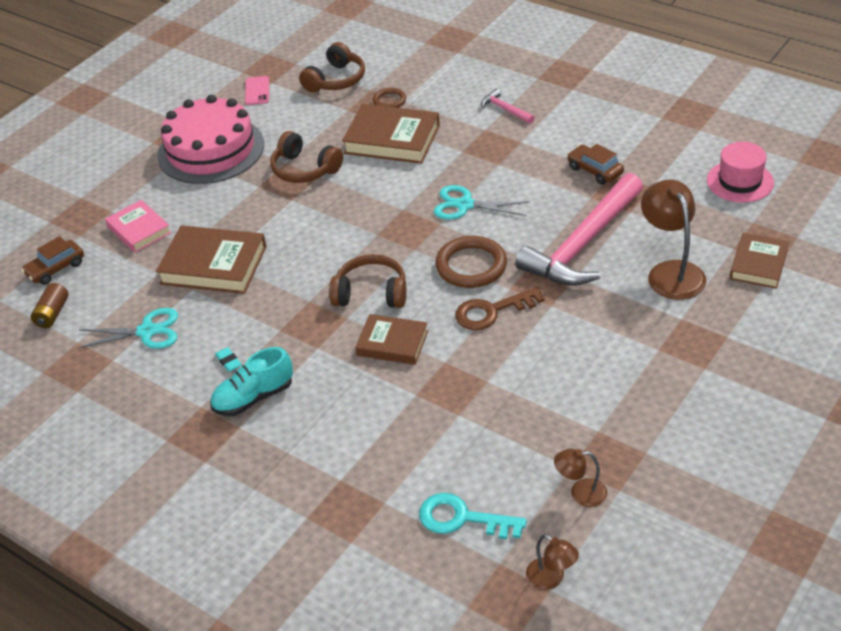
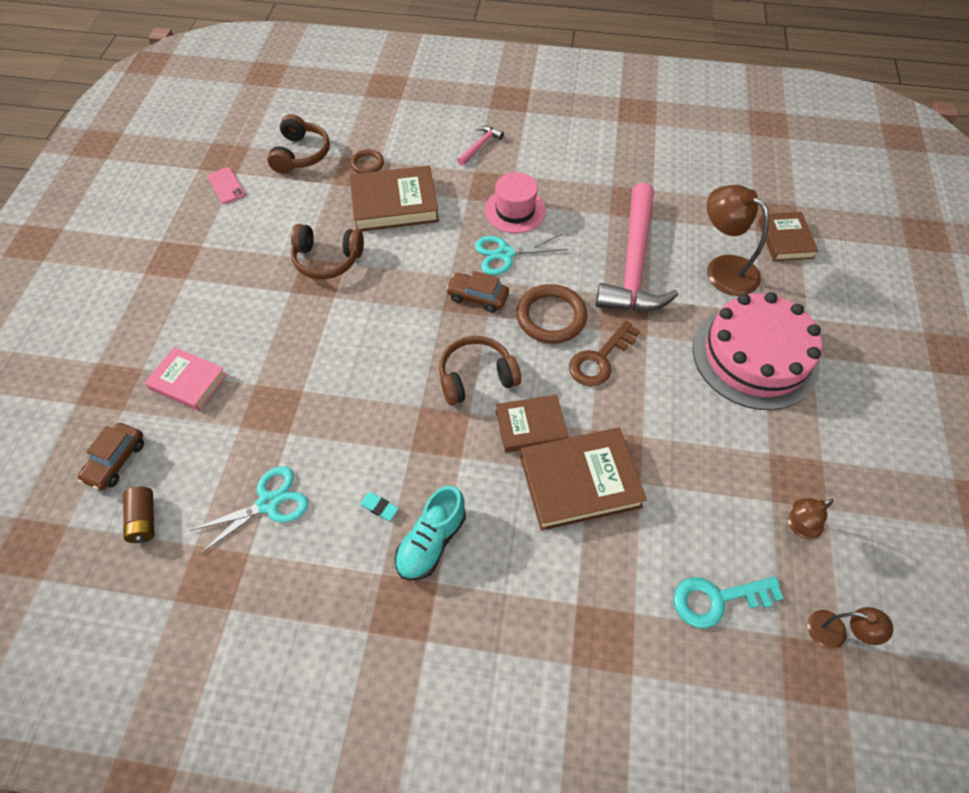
camera: 30 degrees left, 15 degrees up
brown book [156,225,266,294] -> brown book moved to [520,428,647,531]
pink cake [157,95,264,184] -> pink cake moved to [693,292,822,410]
pink hammer [481,89,535,124] -> pink hammer turned 105 degrees clockwise [457,126,504,166]
brown car [567,144,624,185] -> brown car moved to [446,271,509,313]
pink hat [707,142,774,203] -> pink hat moved to [485,172,546,233]

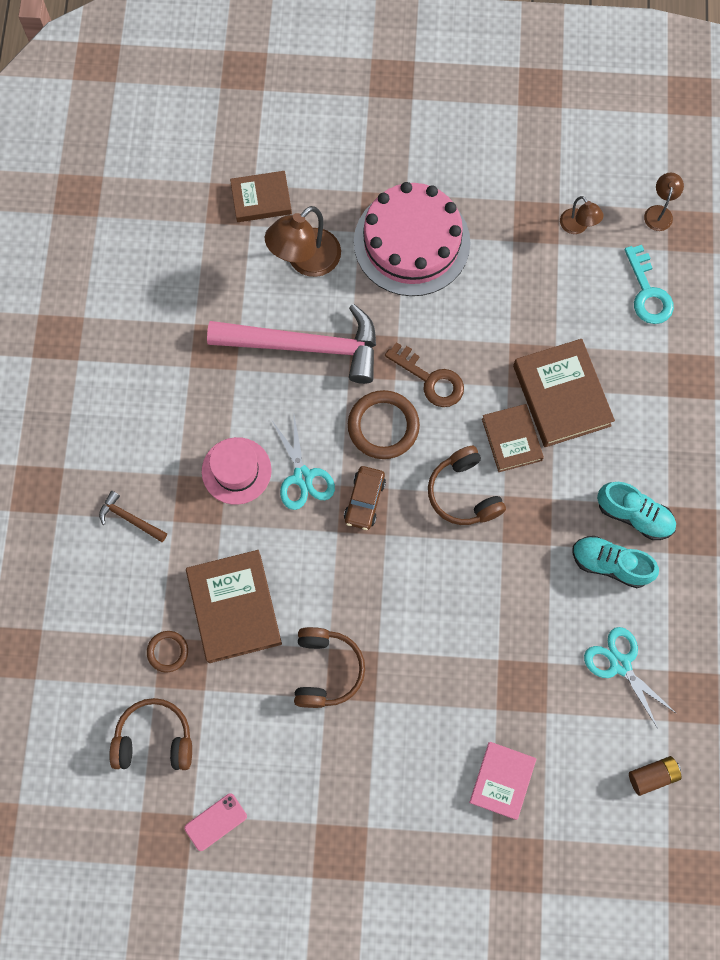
camera: 95 degrees left, 15 degrees up
brown car [78,423,144,490] -> none
turquoise eraser [360,492,399,521] -> turquoise shoe [572,536,659,588]
pink hammer [457,126,504,166] -> brown hammer [99,491,167,542]

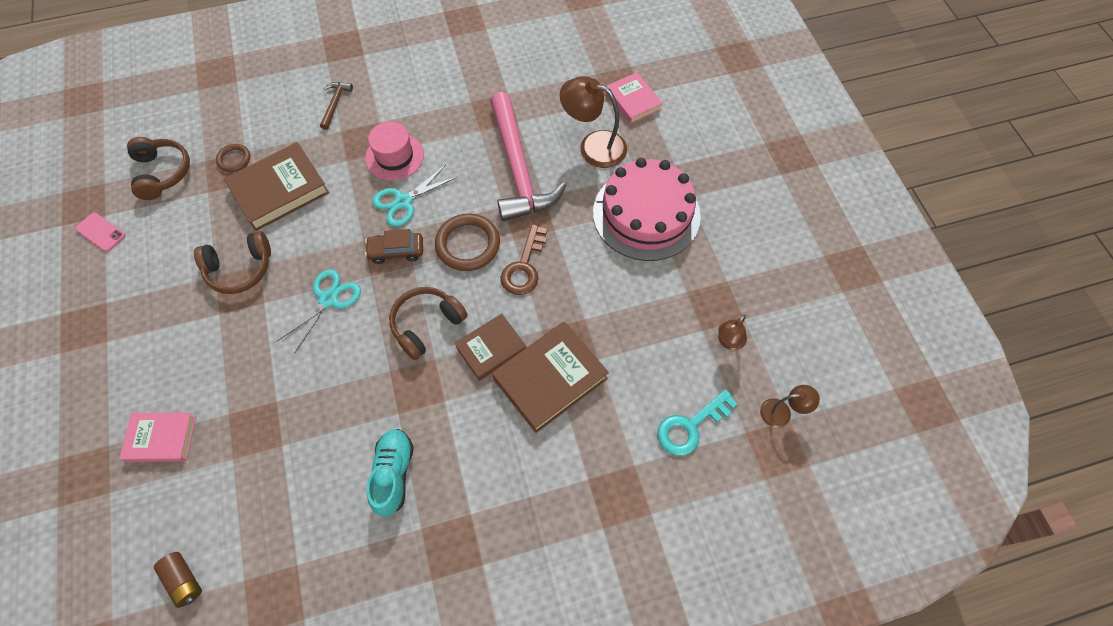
camera: 70 degrees right, 10 degrees down
brown book [230,171,292,222] -> pink book [606,72,663,124]
turquoise scissors [584,627,677,729] -> turquoise scissors moved to [276,269,361,354]
turquoise shoe [597,482,676,540] -> none

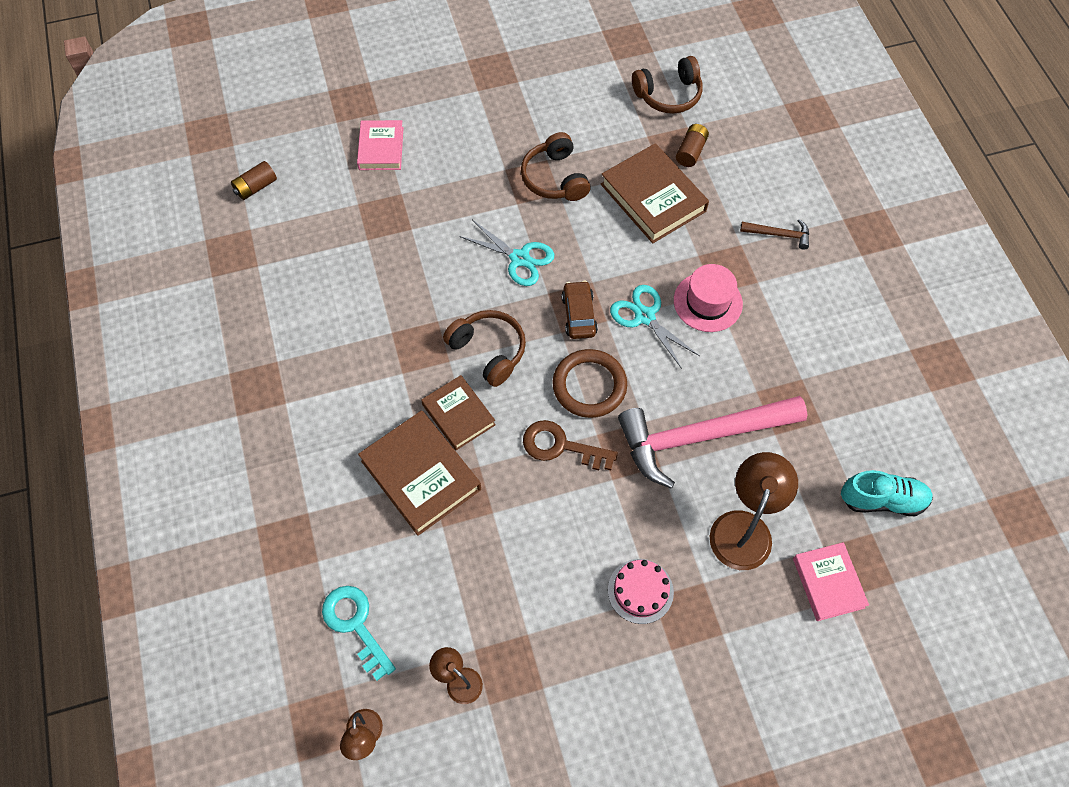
camera: 90 degrees right, 0 degrees up
pink phone [75,212,126,252] -> none
brown ring [216,144,250,172] -> brown battery [676,124,709,167]
turquoise shoe [367,429,414,517] -> turquoise shoe moved to [841,470,933,516]
pink cake [593,158,701,261] -> pink cake [608,559,674,624], size x0.47
pink book [606,72,663,124] -> pink book turned 75 degrees counterclockwise [793,542,869,621]

